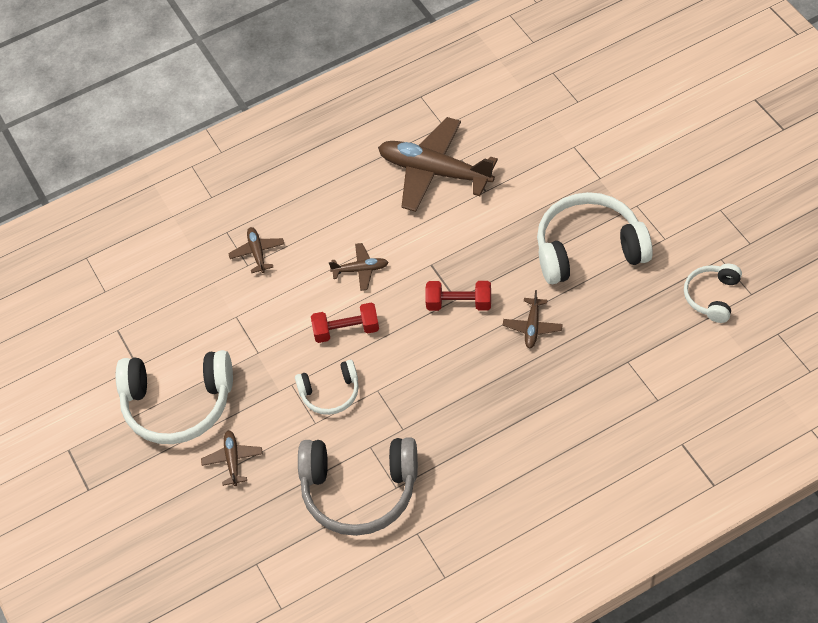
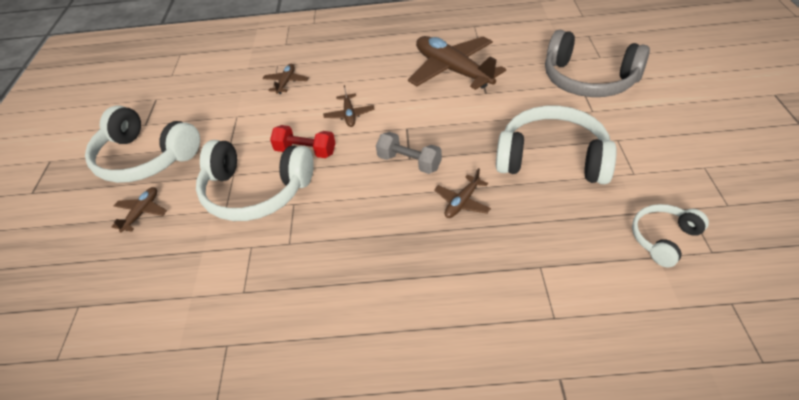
camera: 25 degrees right, 10 degrees down
white headphones [295,360,359,415] -> white headphones [196,140,314,221], size x1.85
grey headphones [298,437,418,536] -> grey headphones moved to [545,30,650,97]
brown plane [329,243,389,291] -> brown plane turned 60 degrees clockwise [323,85,375,127]
red dumbbell [425,281,491,311] -> grey dumbbell [376,132,442,174]

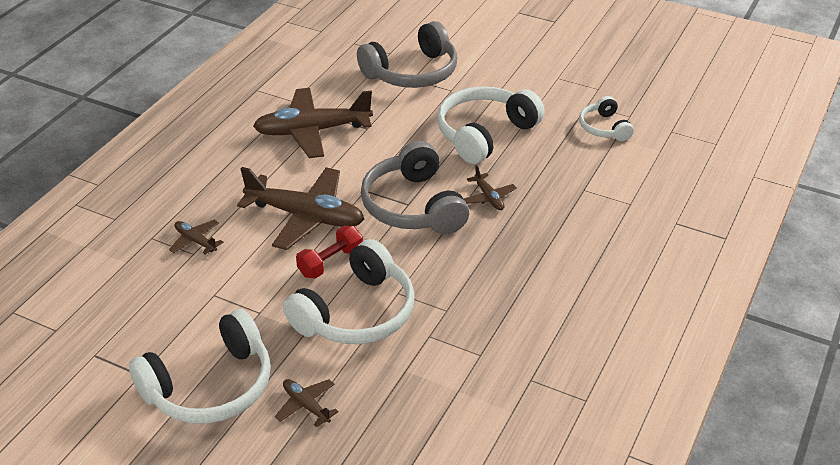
camera: 65 degrees left, 5 degrees down
brown plane [323,85,375,127] -> brown plane [237,167,364,250], size x2.19
grey dumbbell [376,132,442,174] -> grey headphones [361,141,469,234]

